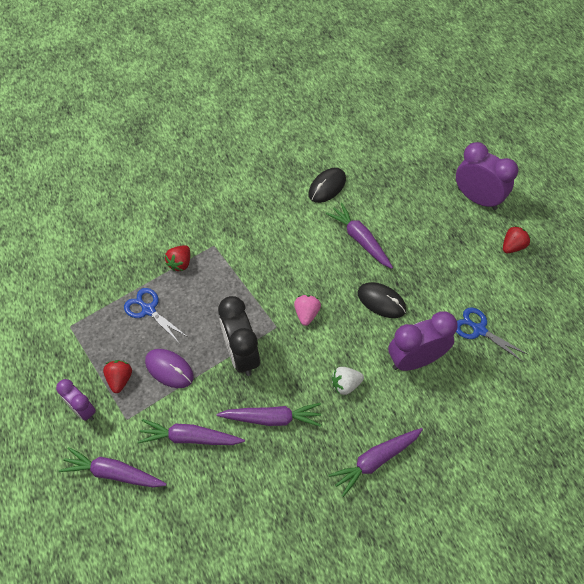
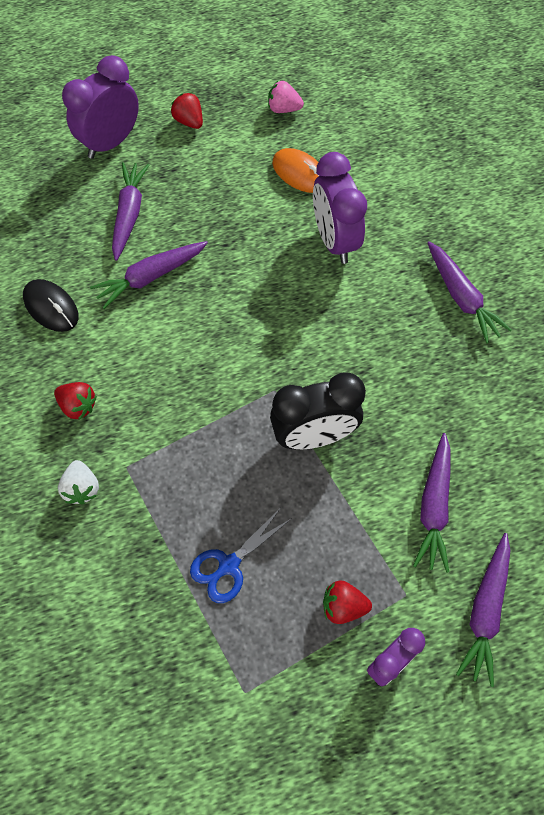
camera: 85 degrees left, 5 degrees up
purple mouse [145,349,194,388] -> none
red strawberry [165,245,190,271] -> red strawberry moved to [54,382,97,420]
purple carrot [217,403,321,427] -> purple carrot moved to [112,162,149,261]
pink strawberry [294,295,321,326] -> pink strawberry moved to [268,81,304,113]
white strawberry [332,367,364,395] -> white strawberry moved to [58,460,99,504]
black mouse [357,282,406,318] -> none
blue scissors [456,307,528,362] -> orange mouse [272,148,320,193]

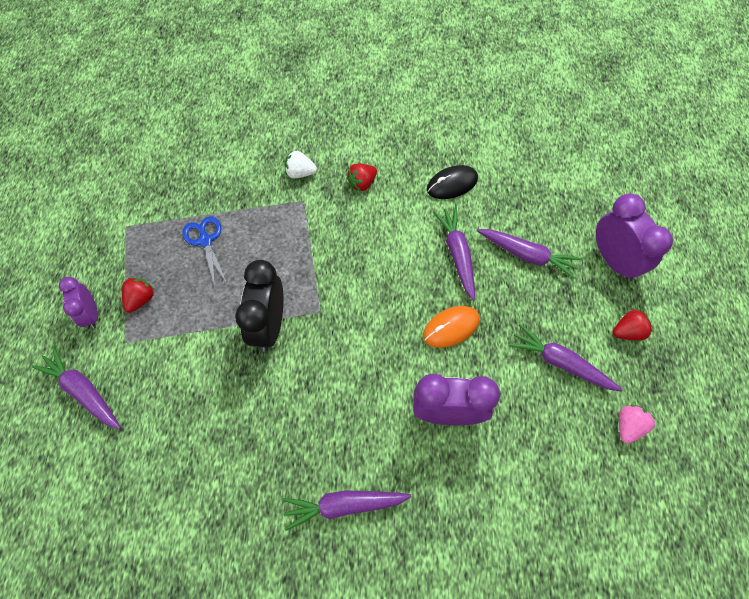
camera: 110 degrees right, 0 degrees up
orange mouse [272,148,320,193] -> orange mouse moved to [423,306,480,348]
purple carrot [413,433,450,573] -> purple carrot moved to [509,324,623,391]

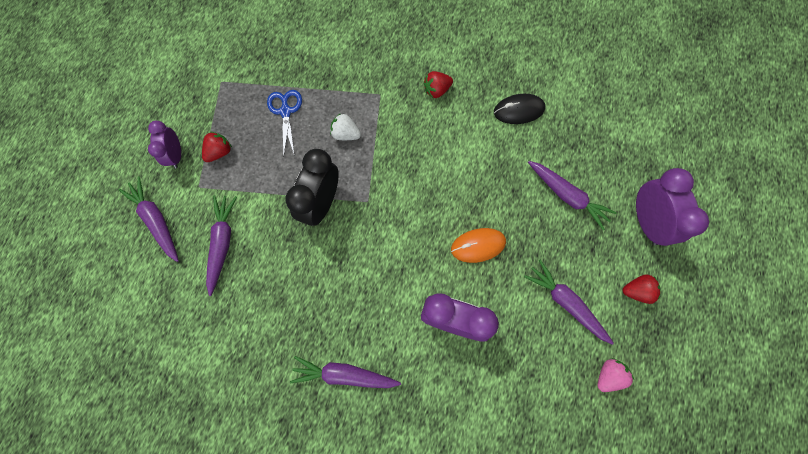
camera: 15 degrees right, 10 degrees up
white strawberry [285,151,317,178] -> white strawberry moved to [330,113,361,140]
purple carrot [433,207,475,301] -> purple carrot moved to [206,195,237,296]

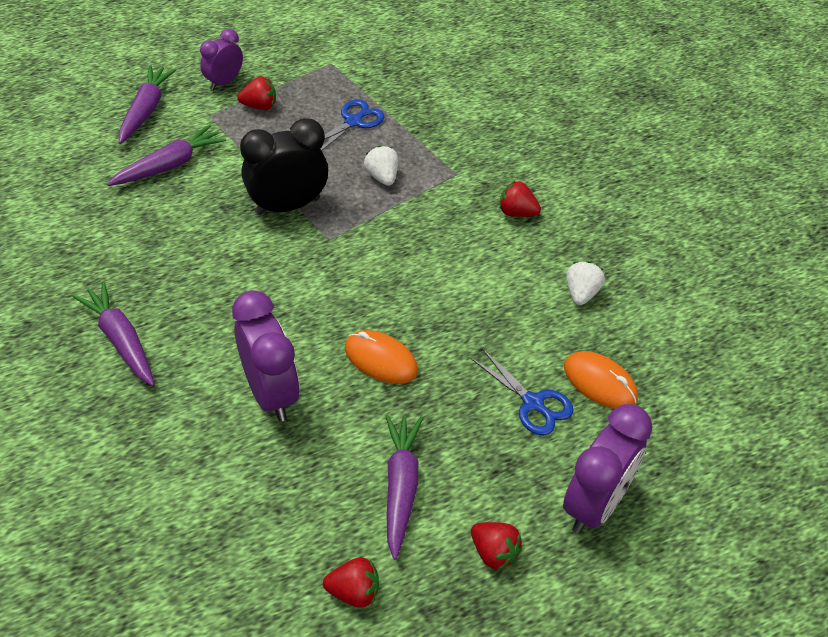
camera: 45 degrees right, 25 degrees down
black mouse [494,94,545,124] -> white strawberry [566,261,605,305]
purple carrot [528,161,617,230] -> blue scissors [471,348,573,435]
pink strawberry [598,358,634,392] -> red strawberry [323,558,379,608]
none -> orange mouse [564,351,638,409]

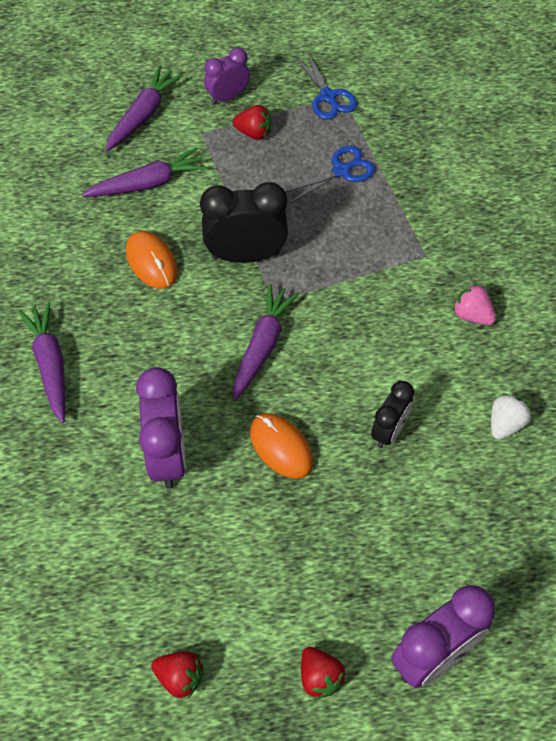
camera: 20 degrees right, 10 degrees up
white strawberry [364,145,398,186] -> none
purple carrot [386,415,423,560] -> purple carrot moved to [233,284,299,401]
blue scissors [471,348,573,435] -> blue scissors moved to [295,52,357,120]
red strawberry [499,181,541,217] -> pink strawberry [453,284,496,325]
orange mouse [564,351,638,409] -> orange mouse moved to [126,231,178,289]
none -> black clock [371,381,414,448]

